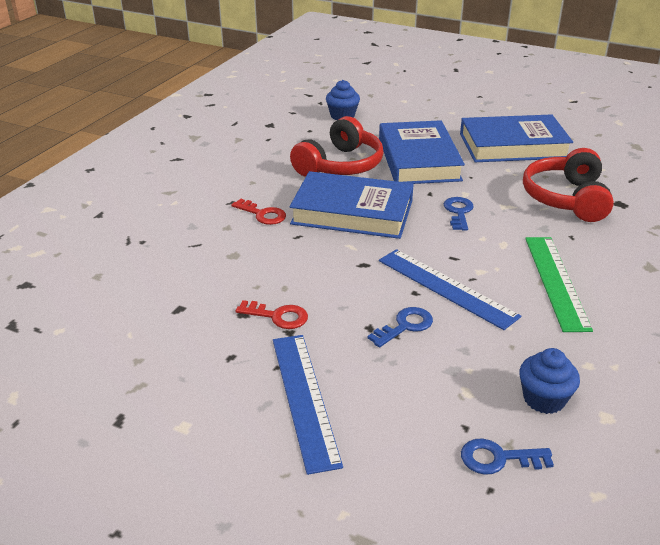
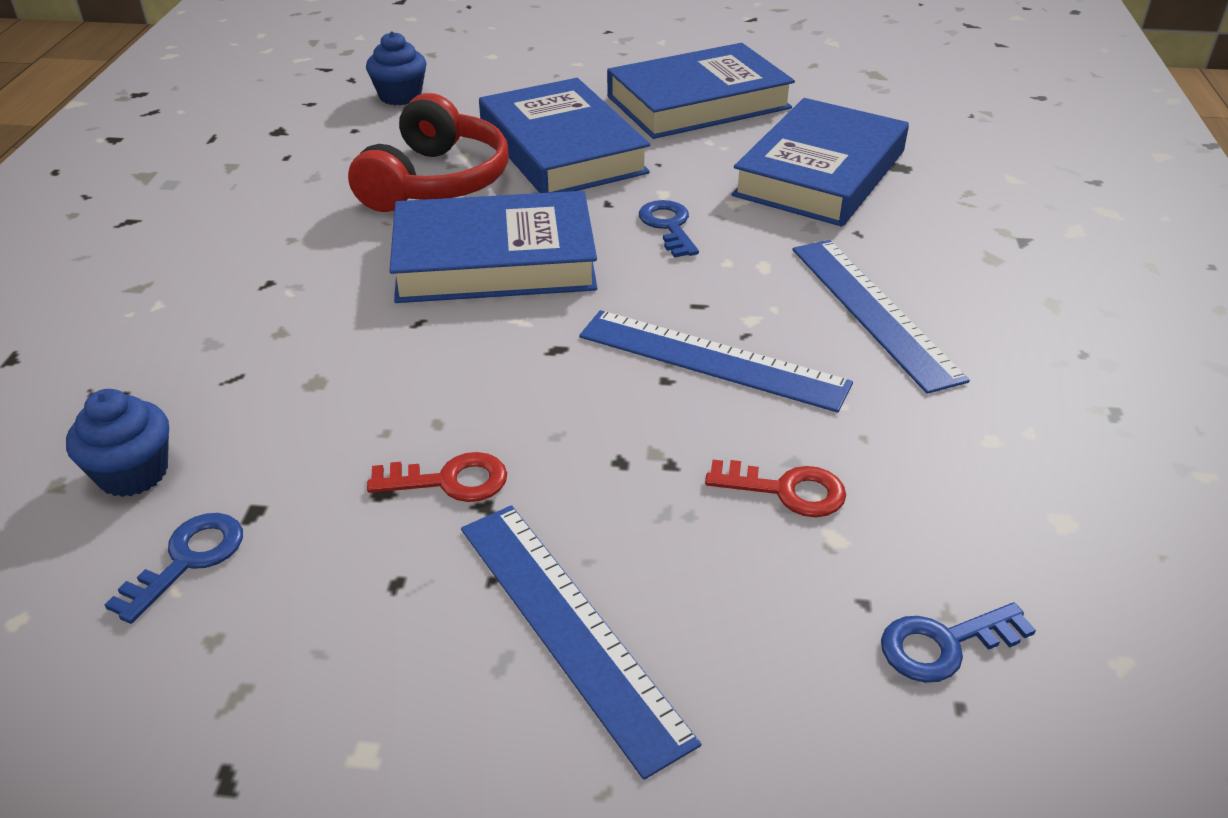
camera: 20 degrees left, 5 degrees up
red key [231,199,286,225] -> red key moved to [705,460,846,517]
blue key [368,307,433,348] -> blue key moved to [105,513,243,624]
blue cupcake [519,348,580,414] -> blue cupcake moved to [66,389,169,497]
red headphones [523,148,614,222] -> blue book [732,98,909,227]
green ruler [525,237,593,332] -> blue ruler [792,240,970,394]

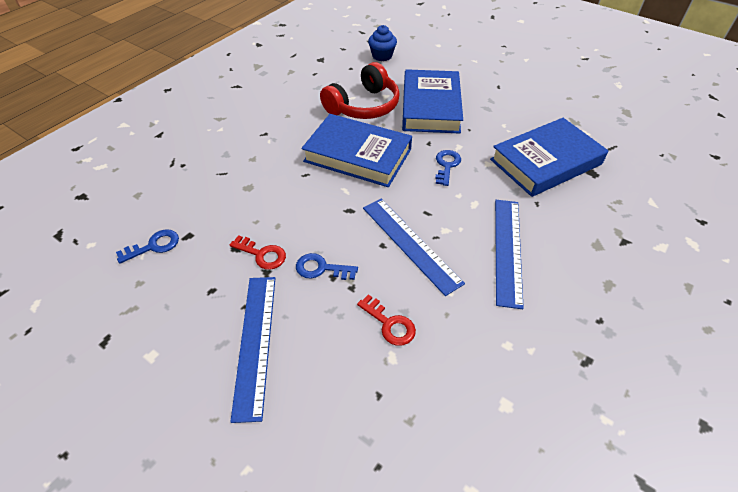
camera: 30 degrees right, 10 degrees up
blue cupcake [66,389,169,497] -> none
blue book [607,43,795,139] -> none
blue key [881,602,1036,683] -> blue key moved to [296,253,358,280]

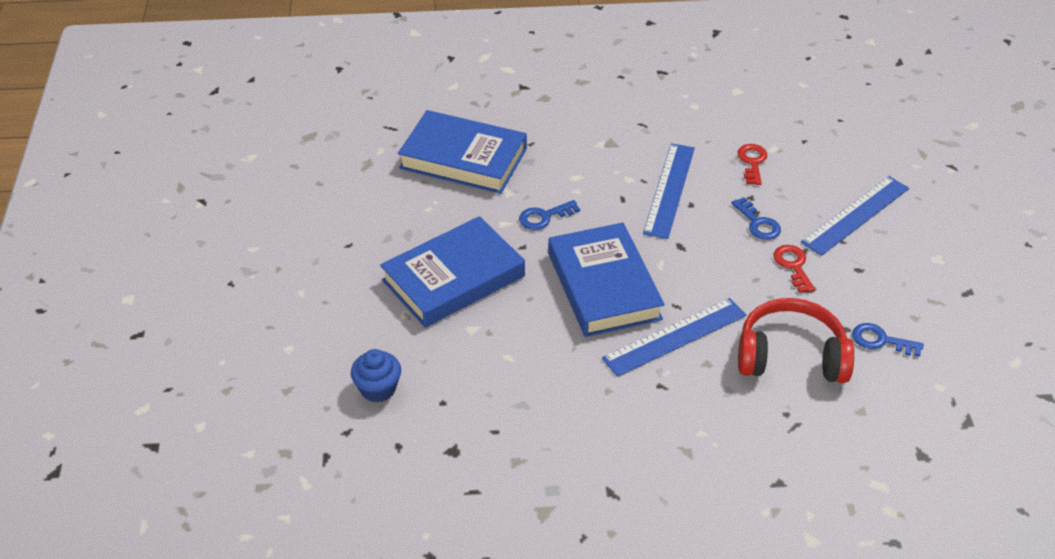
camera: 130 degrees left, 5 degrees down
red headphones [320,62,400,119] -> red headphones moved to [738,298,854,383]
blue ruler [495,200,524,309] -> blue ruler moved to [602,298,746,377]

